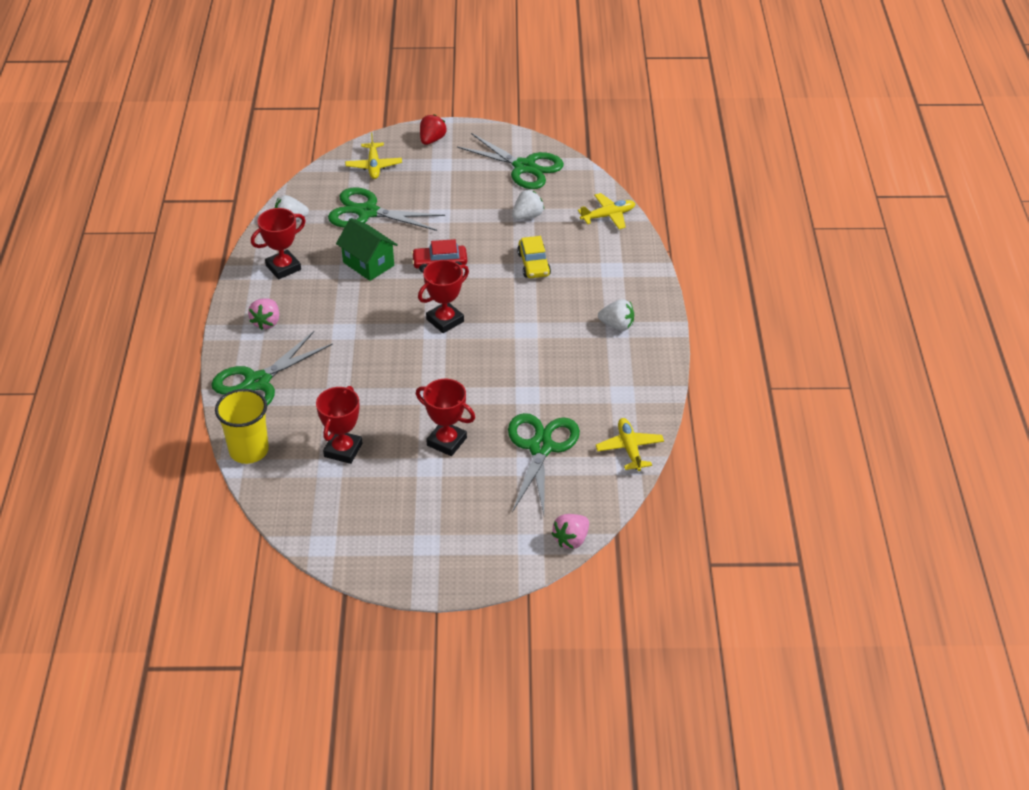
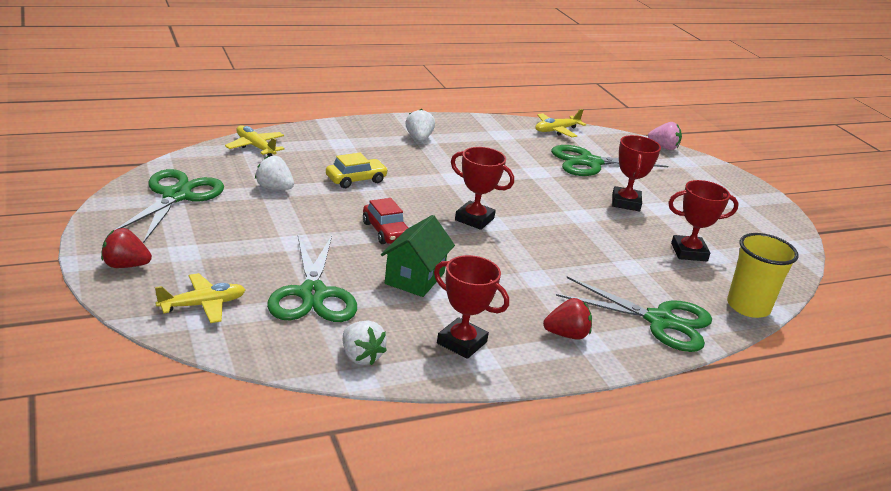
camera: 115 degrees left, 15 degrees down
pink strawberry [248,299,279,330] -> red strawberry [543,298,592,340]

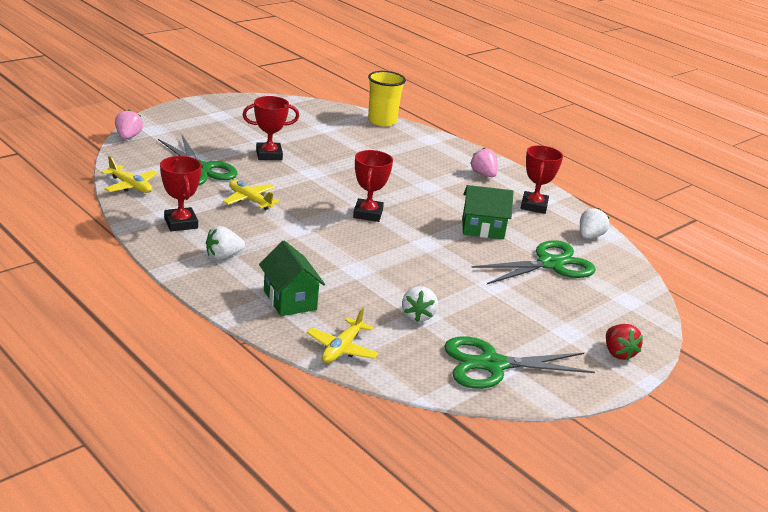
camera: 110 degrees left, 0 degrees up
yellow plane [155,273,246,323] -> yellow plane moved to [223,180,280,210]
yellow car [326,153,388,188] -> none
red car [363,198,409,244] -> none
red strawberry [543,298,592,340] -> pink strawberry [470,148,498,177]
green scissors [556,276,712,352] -> none
red trophy [668,180,739,261] -> red trophy moved to [160,156,202,231]
none -> green house [259,240,325,316]

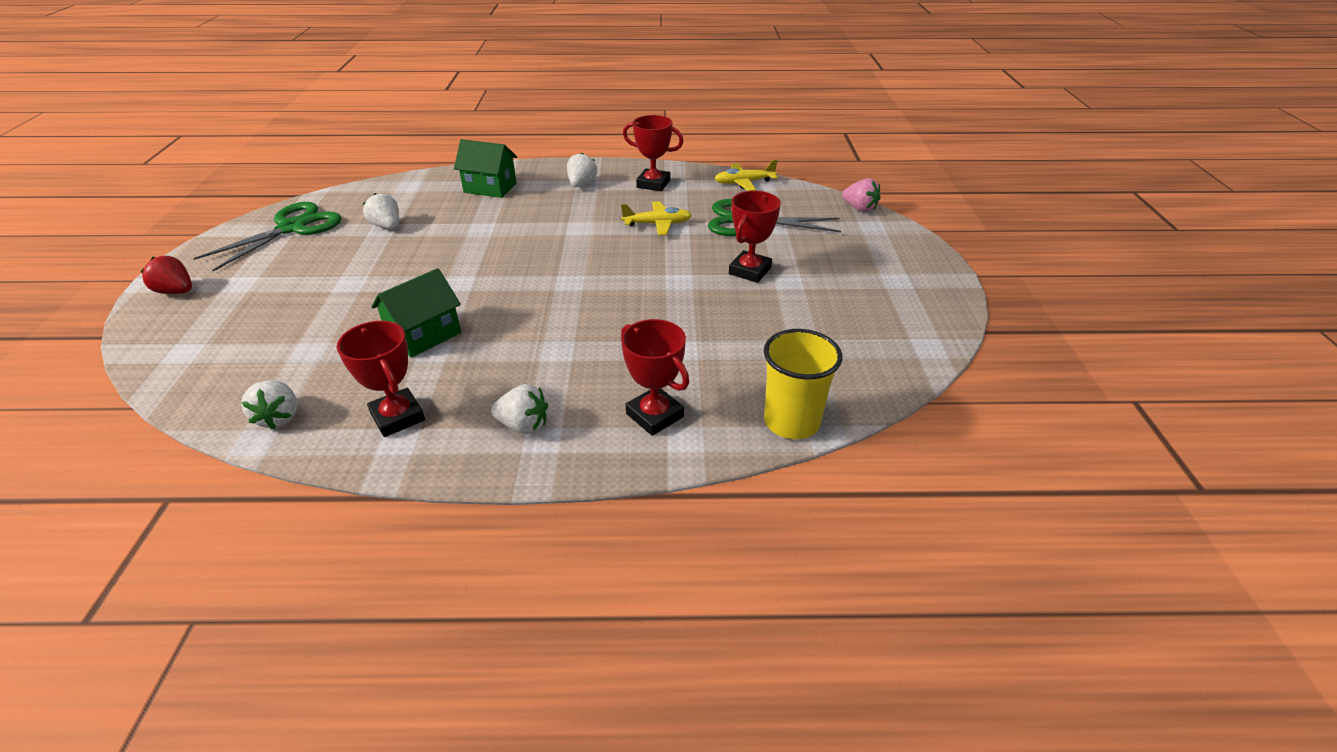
camera: 135 degrees right, 10 degrees up
yellow plane [306,308,379,363] -> none
red trophy [353,150,393,222] -> red trophy moved to [621,319,689,436]
pink strawberry [470,148,498,177] -> white strawberry [491,384,548,434]
green scissors [472,240,596,284] -> none

